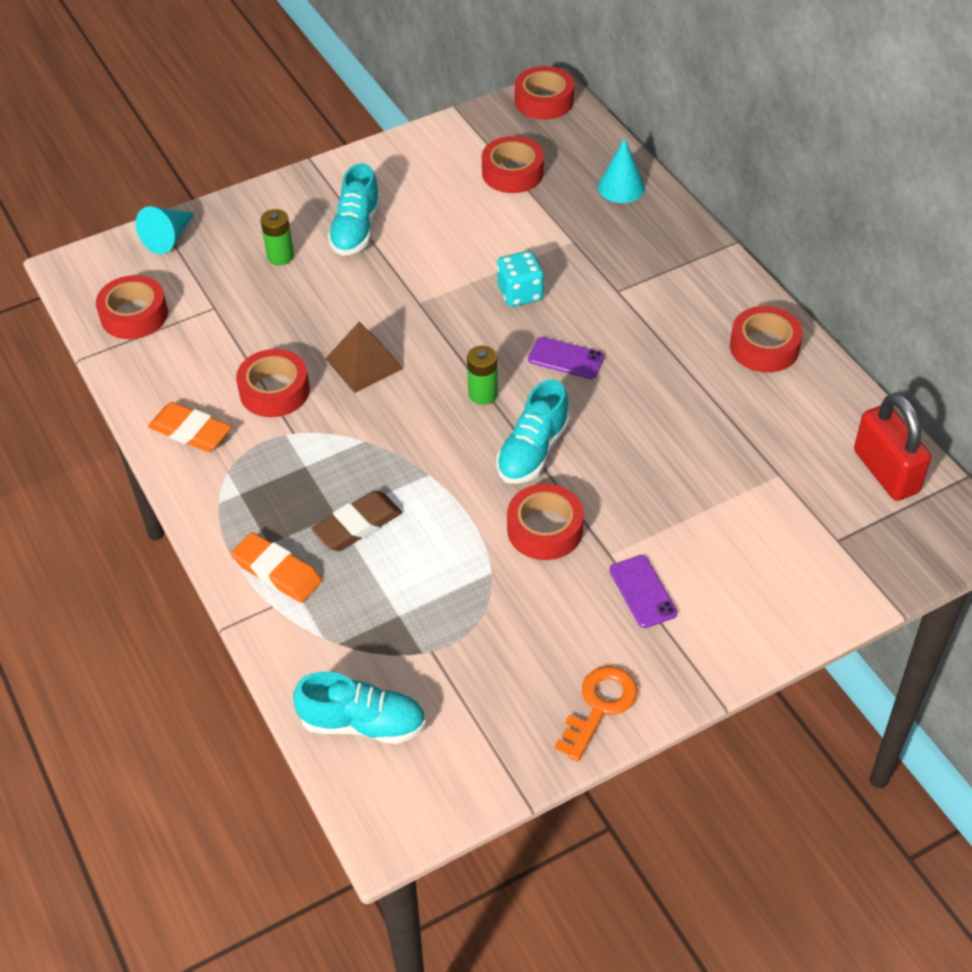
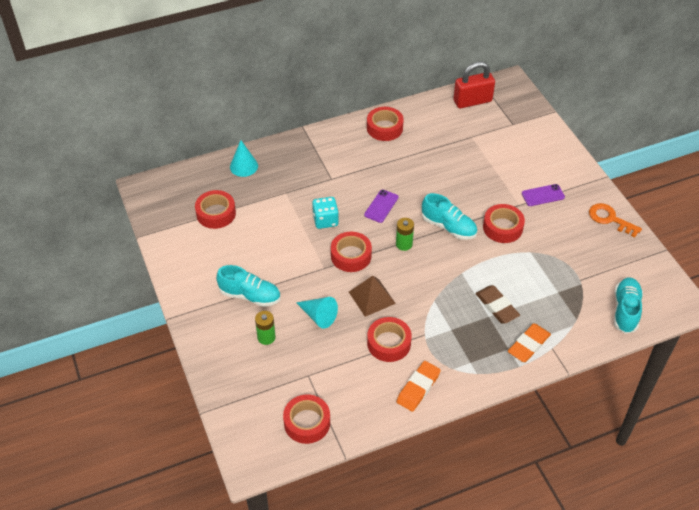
camera: 85 degrees left, 0 degrees up
turquoise cone [136,206,195,254] -> turquoise cone moved to [296,297,338,329]
red tape [515,66,574,120] -> red tape moved to [331,232,372,272]

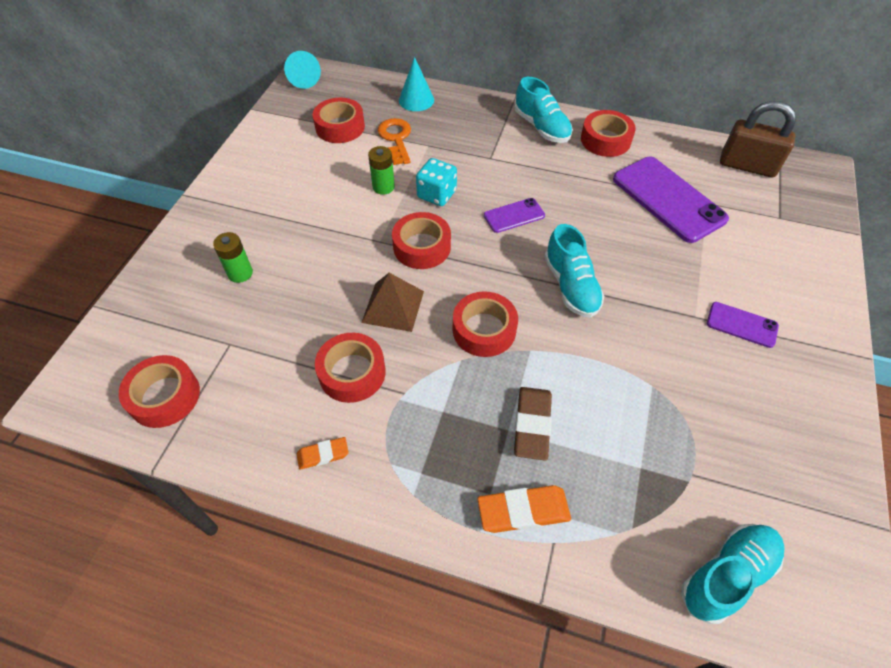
camera: 40 degrees right, 5 degrees up
turquoise shoe [216,265,281,307] -> turquoise shoe moved to [515,77,573,143]
turquoise cone [296,297,338,329] -> turquoise cone moved to [284,51,321,89]
green battery [396,218,414,251] -> green battery moved to [368,146,395,195]
orange eraser [396,361,441,412] -> orange eraser [297,437,349,470], size x0.60
red padlock [453,61,495,108] -> brown padlock [720,101,796,177]
red tape [483,204,525,243] -> red tape moved to [453,291,518,357]
orange key [589,203,642,237] -> orange key moved to [378,118,411,165]
none -> purple phone [613,157,729,243]

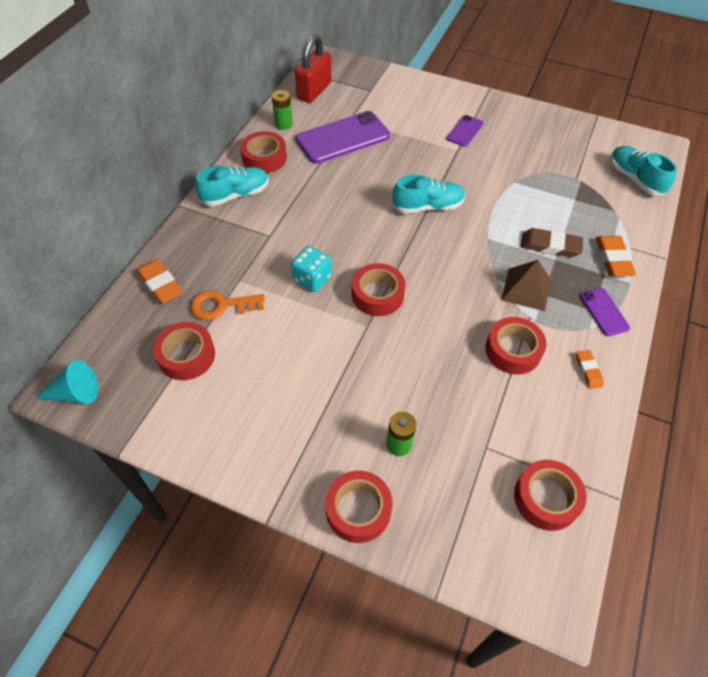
camera: 85 degrees left, 0 degrees up
brown pyramid [361,273,424,332] -> brown pyramid moved to [501,260,551,311]
green battery [368,146,395,195] -> green battery moved to [272,90,293,130]
turquoise cone [399,57,434,111] -> orange eraser [137,259,183,304]
red tape [453,291,518,357] -> red tape moved to [325,471,392,543]
purple phone [484,198,545,233] -> purple phone moved to [580,288,630,336]
brown padlock [720,101,796,177] -> red padlock [295,35,331,103]

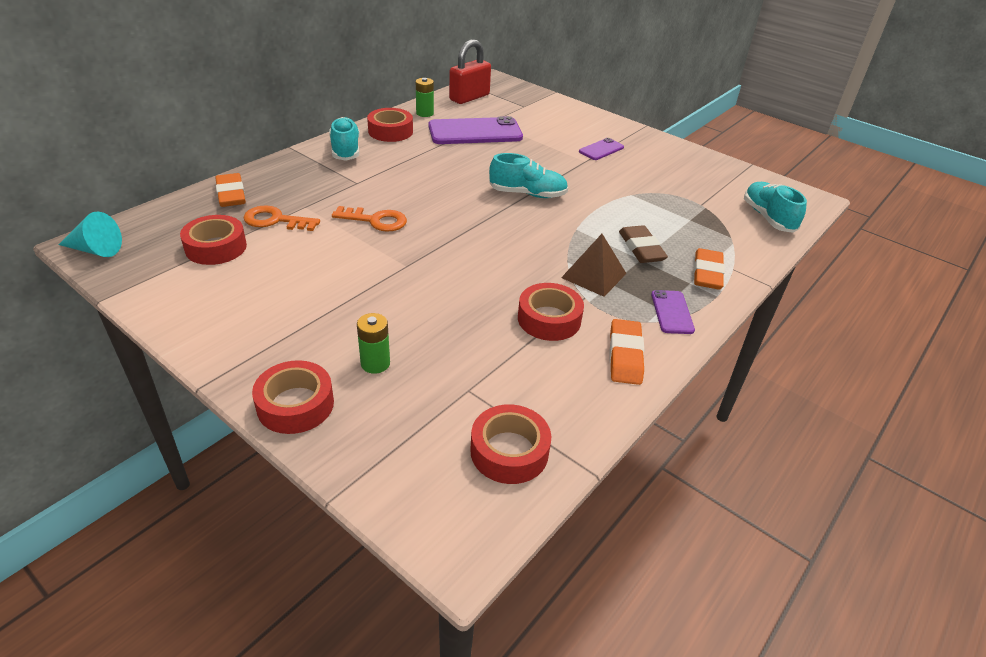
camera: 15 degrees right, 15 degrees down
turquoise shoe [195,165,269,206] -> turquoise shoe turned 90 degrees counterclockwise [329,117,360,161]
turquoise dice [291,246,332,292] -> orange key [332,206,407,232]
red tape [352,263,406,316] -> none
brown eraser [521,228,583,257] -> brown eraser turned 45 degrees clockwise [619,225,668,263]
orange eraser [576,350,604,389] -> orange eraser [609,319,644,385], size x1.68

